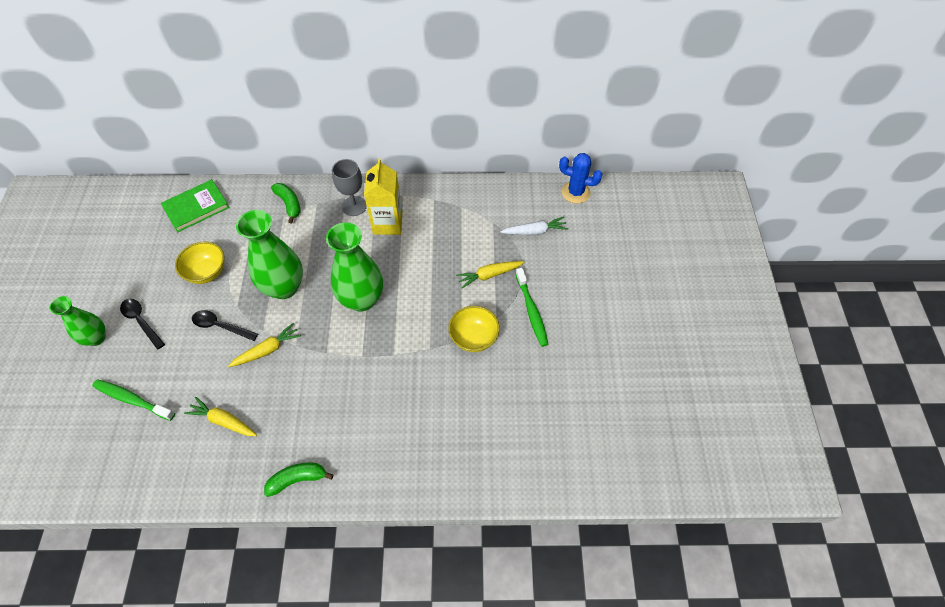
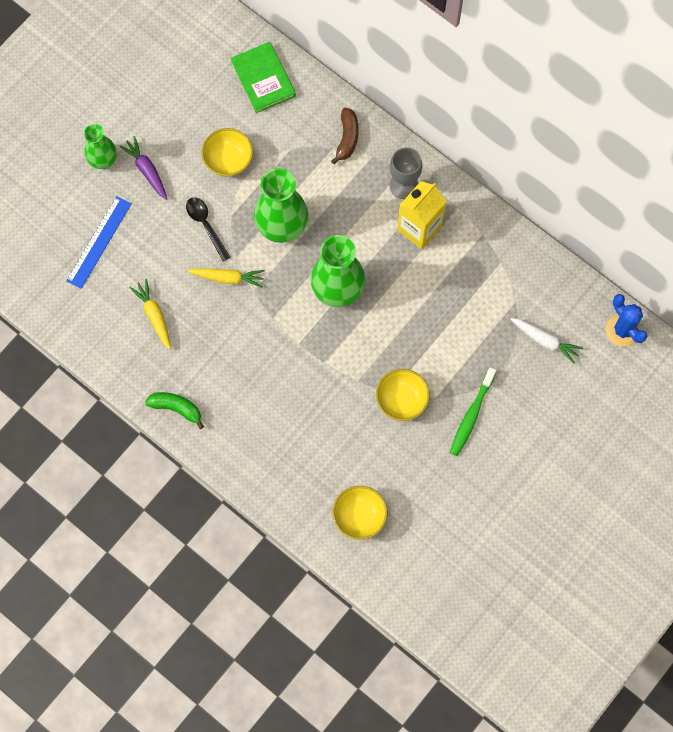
camera: 40 degrees right, 15 degrees up
green toothbrush [92,380,175,421] -> blue ruler [66,196,132,289]
black spoon [120,299,165,350] -> purple carrot [119,136,167,200]
green book [161,179,229,232] -> green book turned 60 degrees clockwise [231,42,296,113]
green banana [271,183,300,223] -> brown banana [331,108,359,164]
yellow carrot [456,261,524,289] -> none
none -> yellow bowl [333,486,387,540]

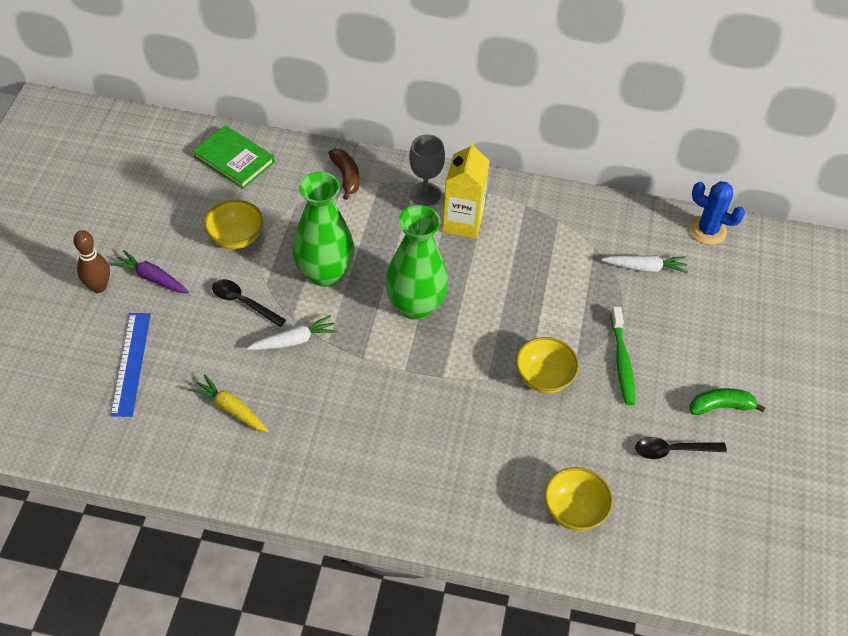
camera: 30 degrees left, 20 degrees down
green vase [84,124,117,169] -> brown bowling pin [73,230,110,293]
green banana [145,392,204,429] -> green banana moved to [690,388,766,415]
yellow carrot [187,268,265,288] -> white carrot [247,315,337,350]
none -> black spoon [635,437,727,459]

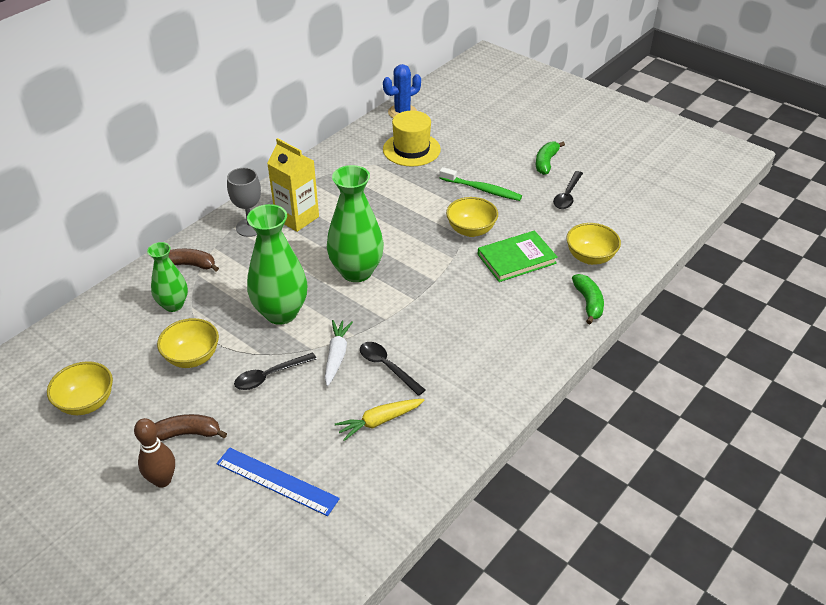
camera: 60 degrees left, 10 degrees down
purple carrot [111,250,189,294] -> brown banana [155,414,227,441]
green book [193,125,275,189] -> green book moved to [478,230,558,282]
white carrot [601,255,688,273] -> yellow hat [383,111,441,167]
none -> yellow bowl [47,361,113,415]
none -> green vase [147,242,188,312]
none -> black spoon [360,342,425,396]
none -> green banana [572,274,604,324]

